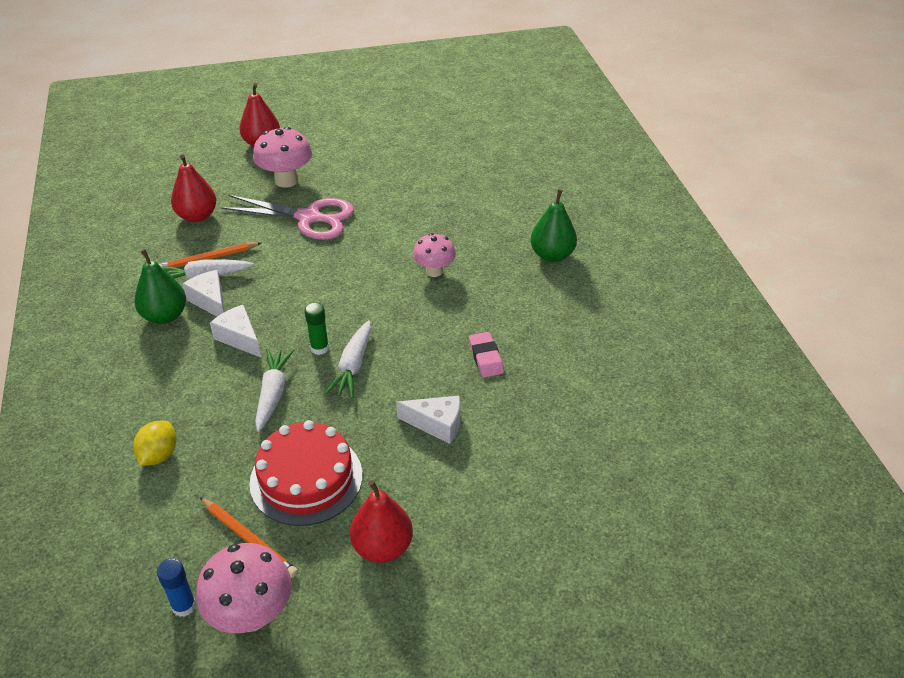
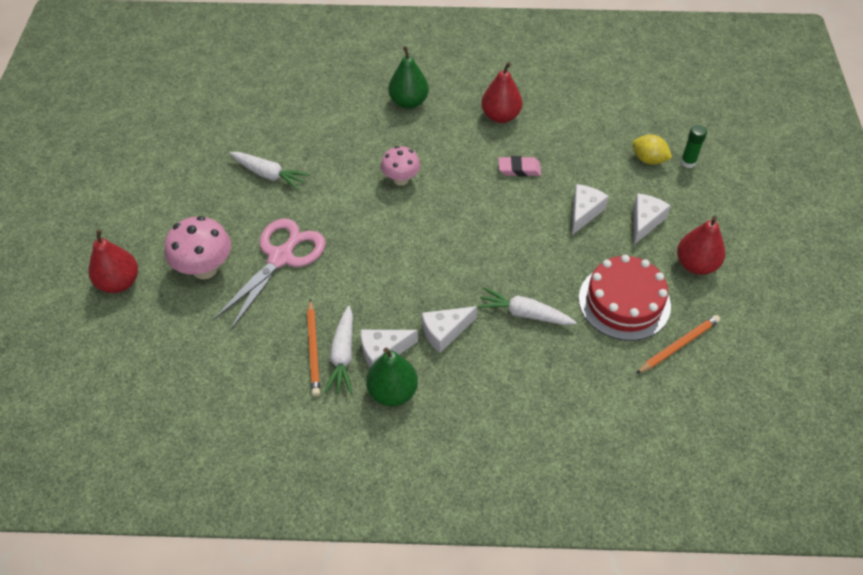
camera: 75 degrees left, 10 degrees up
yellow lemon [133,421,176,466] -> yellow lemon moved to [632,135,672,165]
blue glue stick [157,558,196,617] -> none
red pear [171,154,217,222] -> red pear moved to [481,62,522,123]
pink mushroom [196,543,292,633] -> none
green glue stick [304,302,329,355] -> green glue stick moved to [681,125,707,168]
white carrot [325,320,371,398] -> white carrot moved to [229,152,310,190]
none -> white cheese [633,193,671,245]

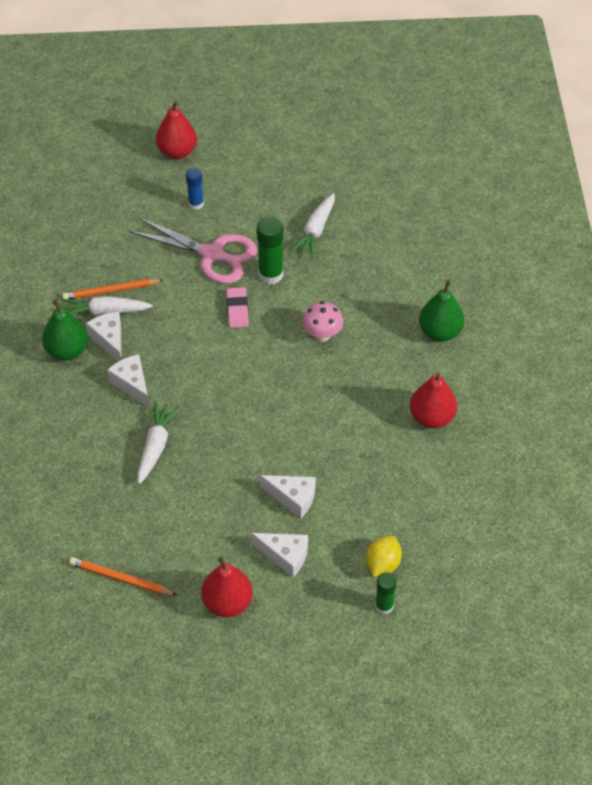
camera: 85 degrees right, 0 degrees up
pink mushroom [165,216,231,279] -> blue glue stick [186,168,204,210]
pink eraser [498,156,541,177] -> pink eraser moved to [226,287,249,328]
red cake [579,255,671,341] -> none
orange pencil [636,315,720,374] -> orange pencil turned 150 degrees clockwise [69,557,177,595]
none -> green glue stick [257,217,284,284]

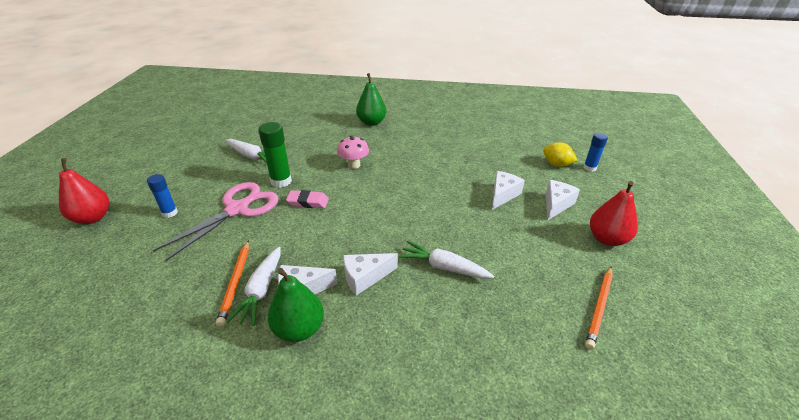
camera: 80 degrees left, 15 degrees down
green glue stick [375,572,397,614] -> blue glue stick [583,133,608,172]
red pear [410,372,457,428] -> none

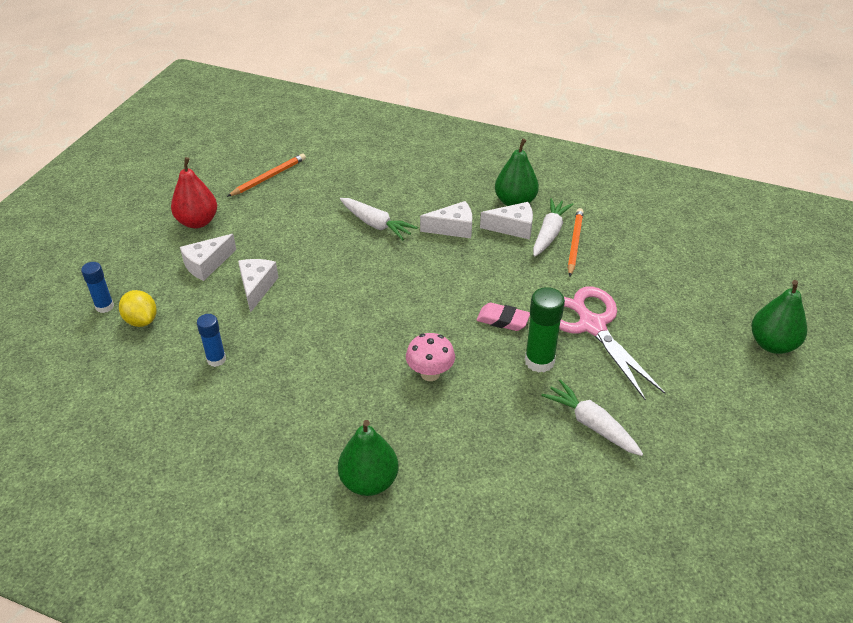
camera: 165 degrees left, 5 degrees up
red pear [59,158,109,224] -> green pear [751,280,807,354]
blue glue stick [147,174,178,218] -> blue glue stick moved to [197,314,226,367]
pink scissors [153,182,279,261] -> pink scissors turned 105 degrees clockwise [559,286,666,401]
white cheese [492,171,525,210] -> white cheese turned 135 degrees clockwise [238,259,278,313]

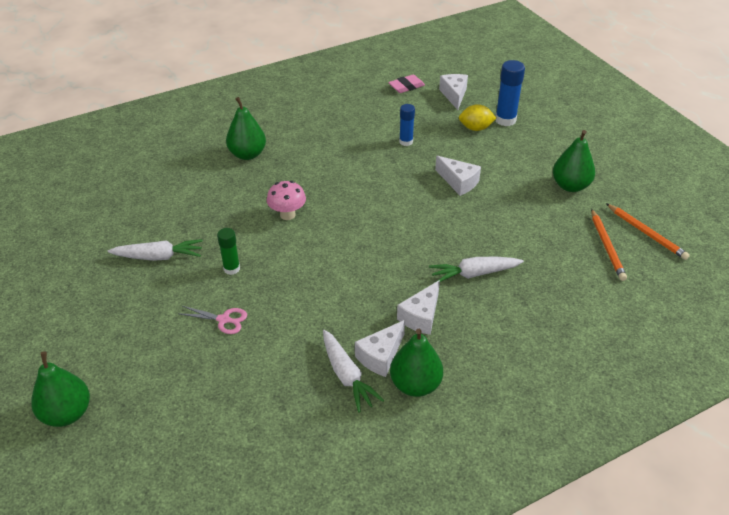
camera: 130 degrees right, 0 degrees up
blue glue stick [81,262,114,313] -> blue glue stick [495,60,525,126], size x1.57
red pear [171,157,217,228] -> green pear [553,130,595,192]
white cheese [180,234,236,281] -> white cheese moved to [439,74,468,110]
pink eraser [476,303,530,331] -> pink eraser moved to [388,75,425,93]
green glue stick [525,287,565,373] -> green glue stick [217,228,240,275], size x0.64
pink scissors [559,286,666,401] -> pink scissors [180,306,247,334], size x0.47
orange pencil [568,208,584,277] -> orange pencil moved to [606,203,690,260]

